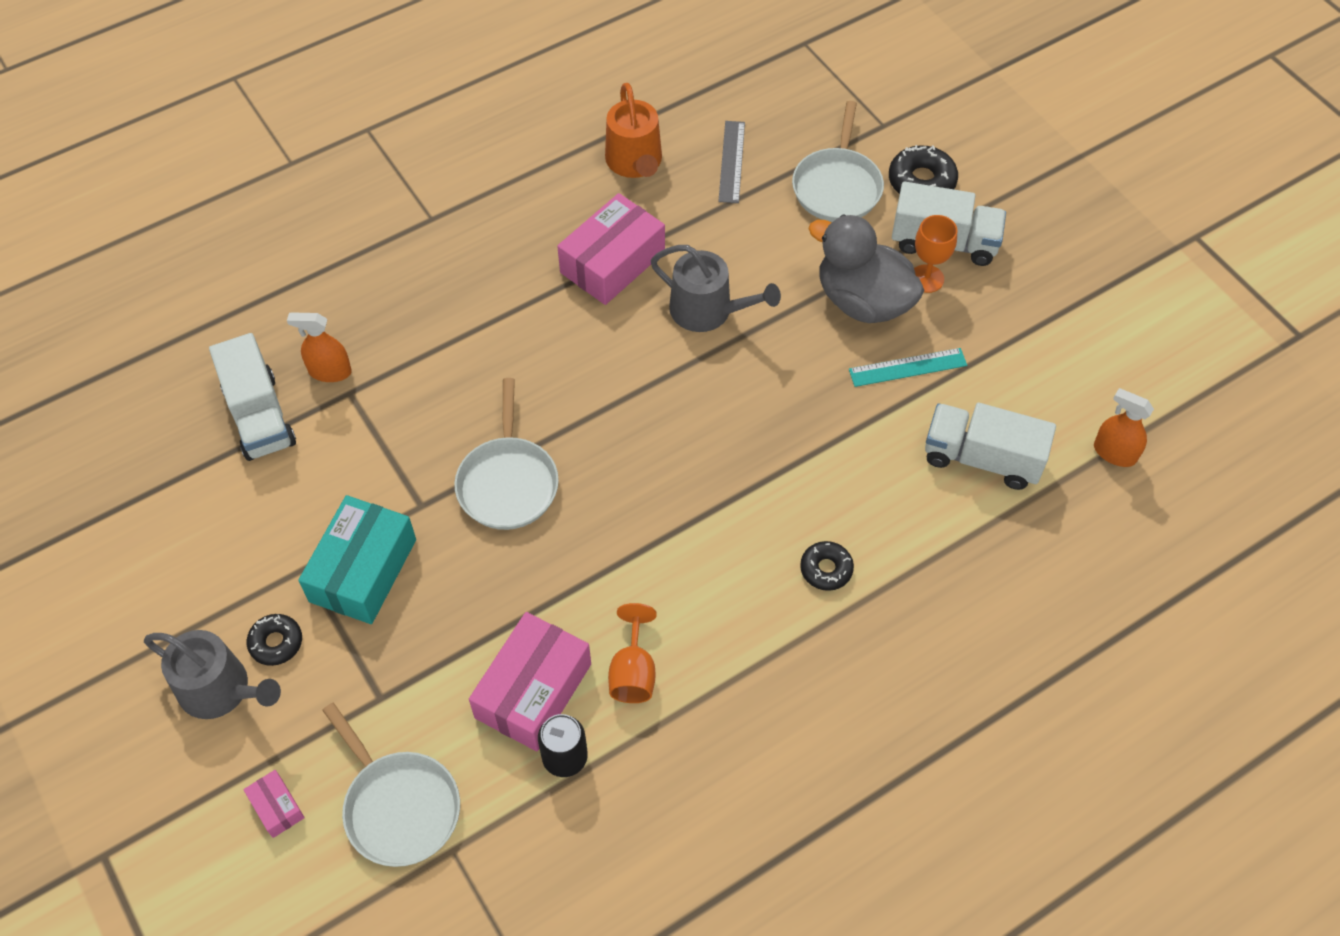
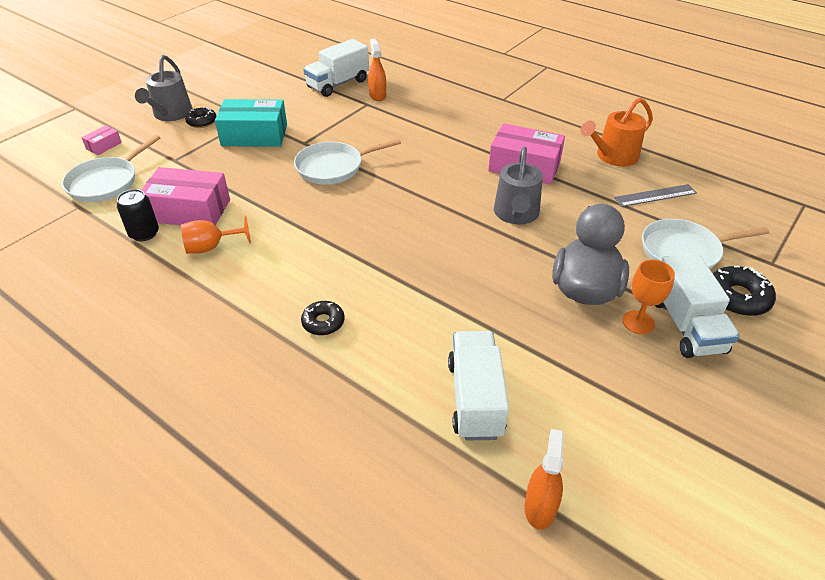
camera: 70 degrees right, 15 degrees down
turquoise ruler [849,348,967,387] -> none

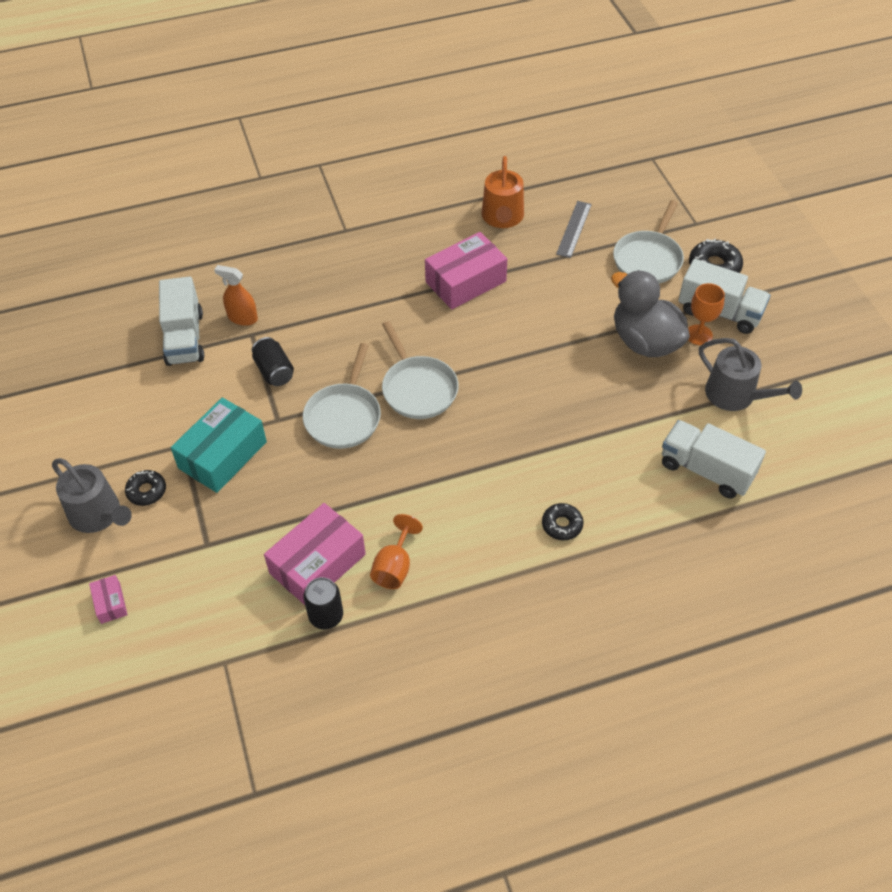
camera: 55 degrees left, 10 degrees up
white pan [62,135,160,202] -> white pan moved to [382,321,458,419]
grey watering can [494,147,543,224] -> grey watering can moved to [699,338,802,411]
orange spray bottle [524,429,564,530] -> none
none -> black can [252,337,294,386]

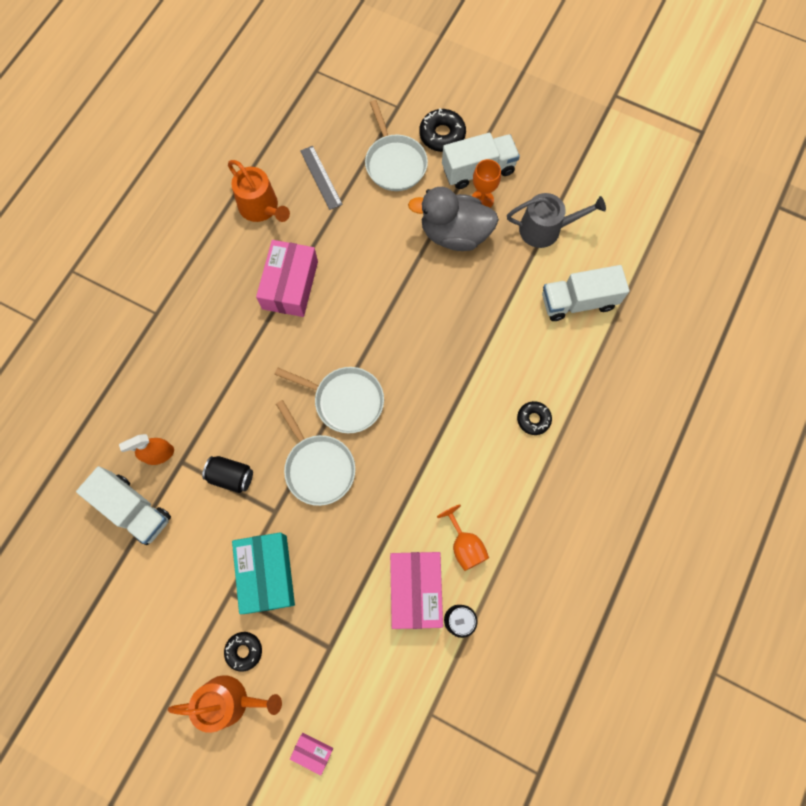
camera: 45 degrees left, 20 degrees up
grey watering can [52,458,132,533] -> orange watering can [168,675,282,733]

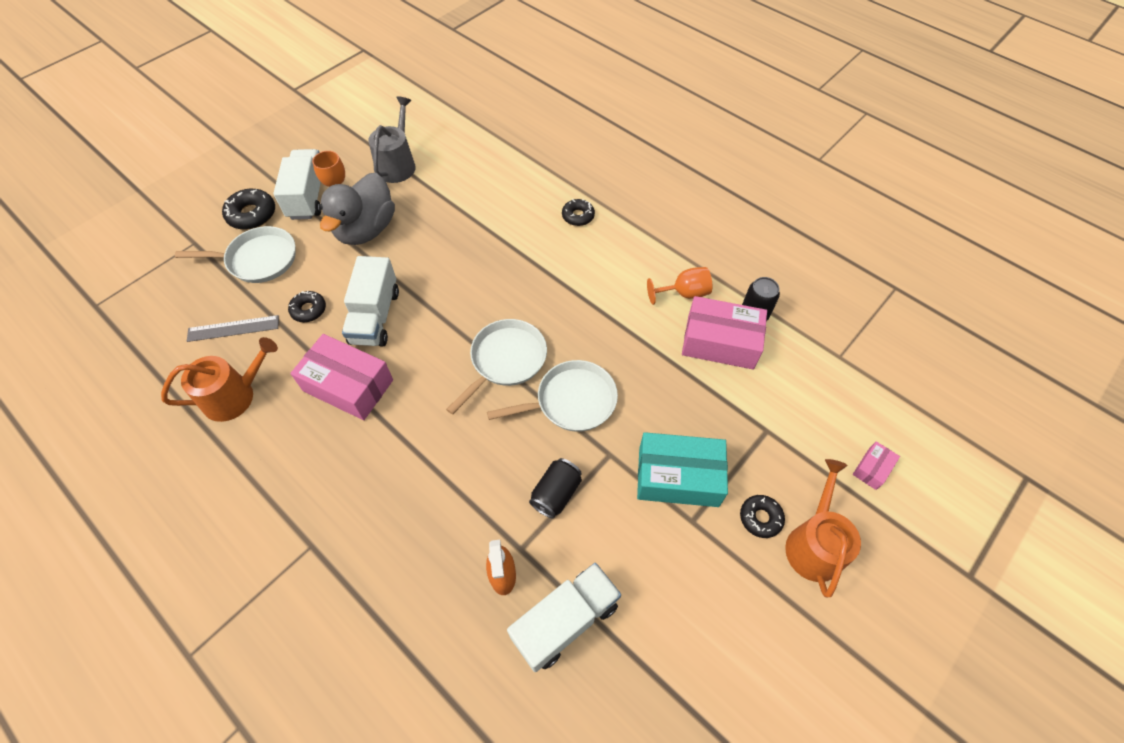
camera: 75 degrees left, 15 degrees down
white truck [542,265,629,321] -> white truck moved to [342,256,399,346]
none -> black donut [288,291,326,322]

